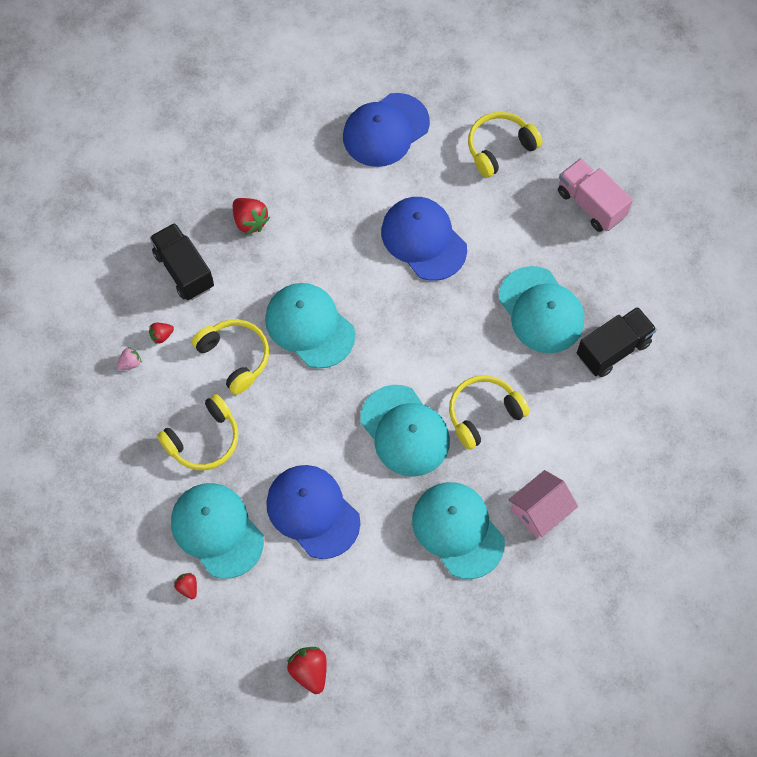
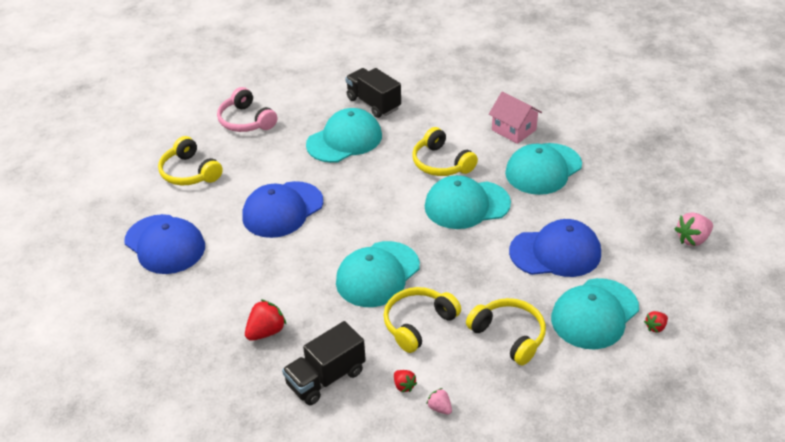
camera: 95 degrees left, 25 degrees down
blue cap [266,465,360,559] -> blue cap turned 135 degrees counterclockwise [509,219,601,277]
red strawberry [287,647,327,694] -> pink strawberry [674,212,713,246]
turquoise cap [360,385,450,477] -> turquoise cap turned 150 degrees counterclockwise [425,175,511,229]
pink truck [558,158,633,232] -> pink headphones [217,87,277,132]

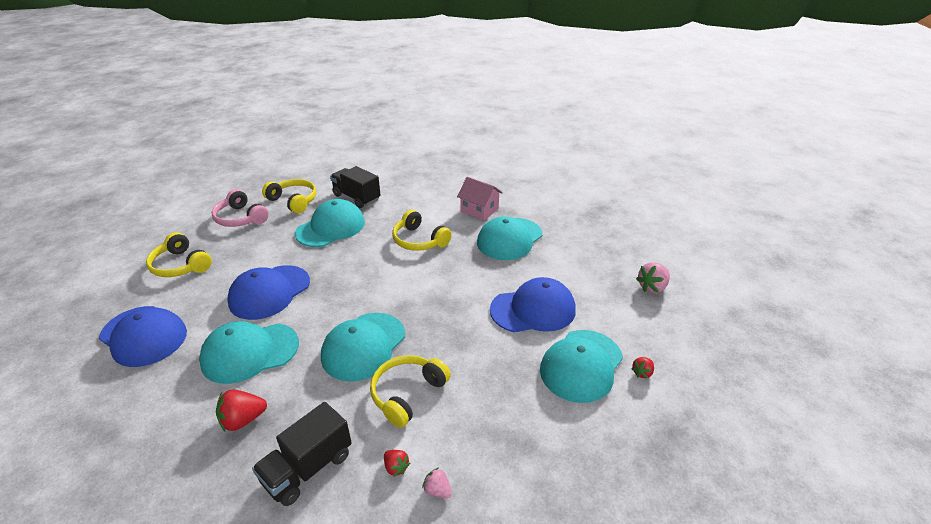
camera: 10 degrees left, 5 degrees down
red strawberry [245,299,286,341] -> red strawberry turned 150 degrees counterclockwise [216,390,267,431]
turquoise cap [425,175,511,229] -> turquoise cap moved to [199,321,299,384]
yellow headphones [466,298,546,365] -> yellow headphones moved to [262,179,316,214]

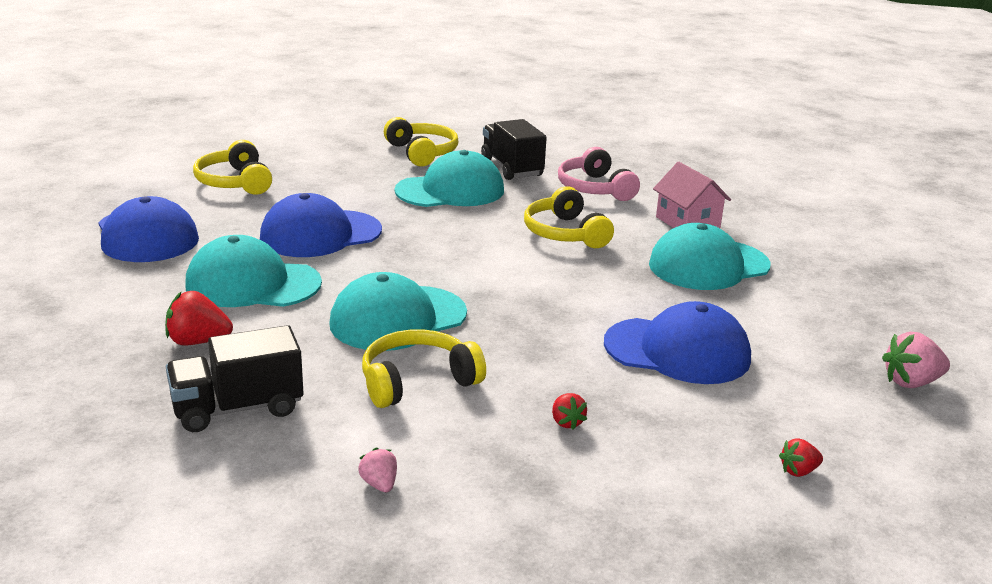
camera: 25 degrees right, 10 degrees down
pink headphones [212,189,269,227] -> pink headphones moved to [558,147,640,201]
red strawberry [384,450,410,477] -> red strawberry moved to [552,393,587,430]
turquoise cap [540,330,623,403] -> none

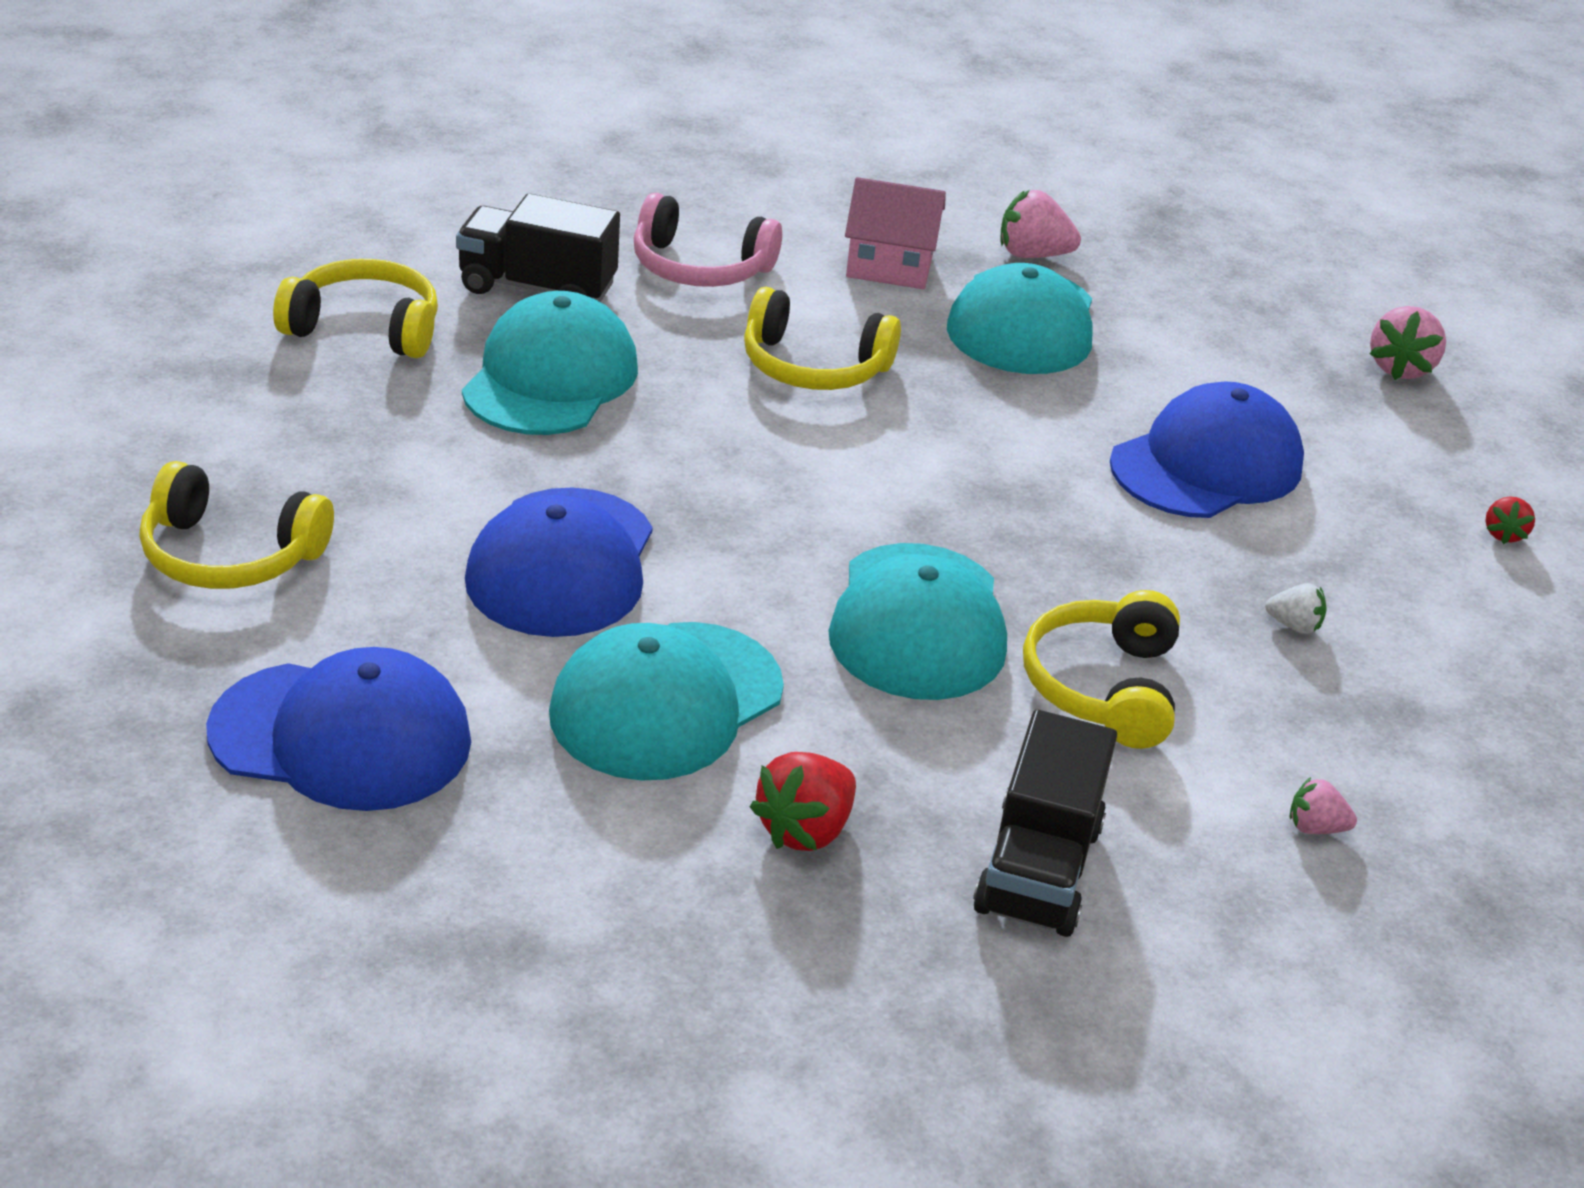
camera: 55 degrees left, 10 degrees up
red strawberry [552,393,587,430] -> white strawberry [1265,583,1327,634]
none -> pink strawberry [1000,190,1081,258]

